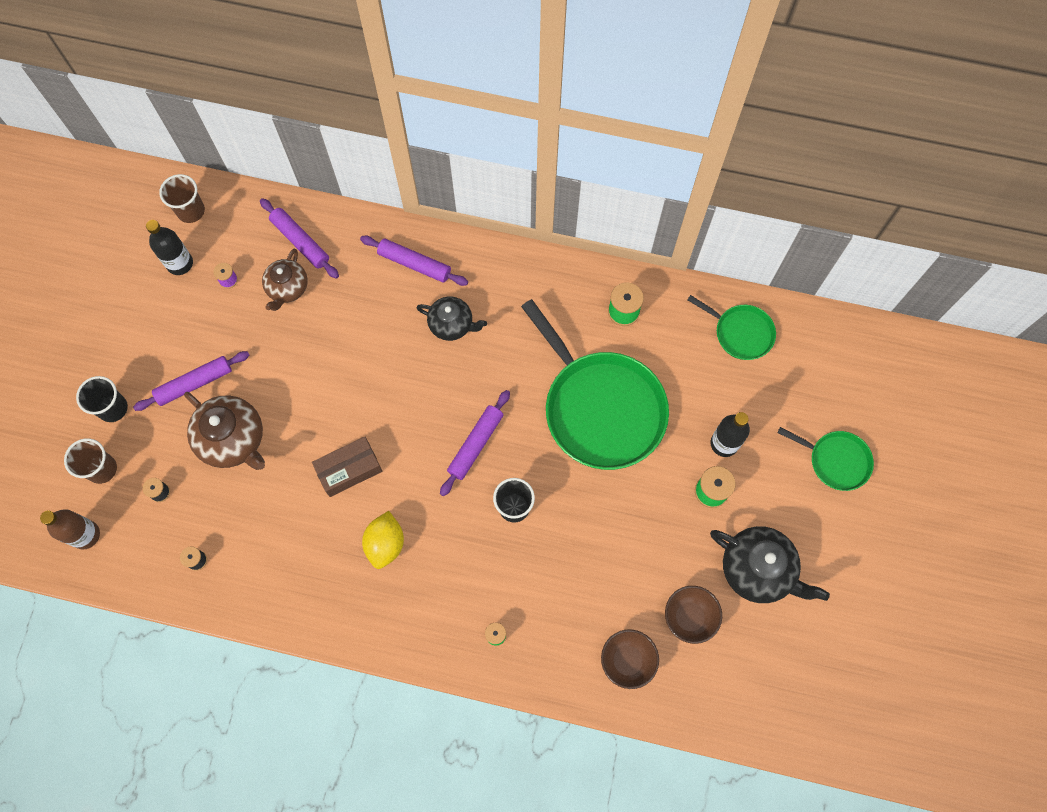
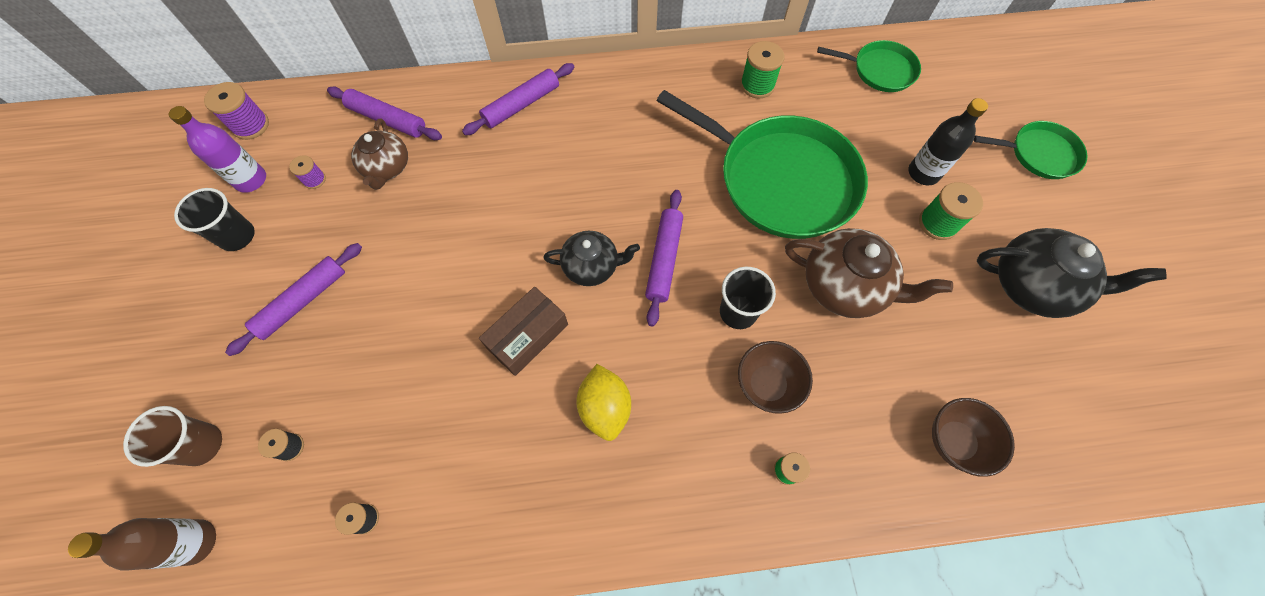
camera: 20 degrees left, 5 degrees down
black cup [76,376,128,422] -> black cup moved to [174,188,255,251]
black bottle [146,220,193,275] -> purple bottle [168,106,266,193]
brown cup [159,174,205,223] -> purple spool [204,82,269,140]
brown teapot [184,392,265,470] -> brown teapot moved to [785,228,953,318]
purple rolling pin [360,236,468,286] -> purple rolling pin turned 45 degrees counterclockwise [462,63,574,135]
black teapot [416,297,487,341] -> black teapot moved to [543,231,640,286]
brown bowl [665,586,722,644] -> brown bowl moved to [738,341,813,414]

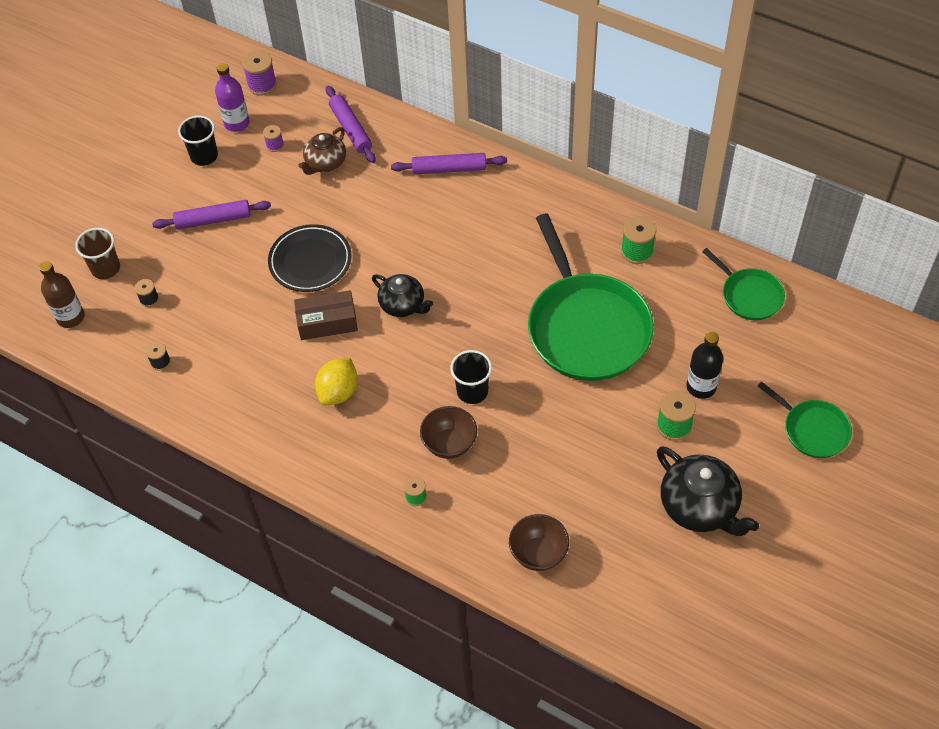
camera: 40 degrees right, 10 degrees down
purple rolling pin [645,190,683,326] -> none
brown teapot [785,228,953,318] -> none
none -> black plate [268,224,352,292]

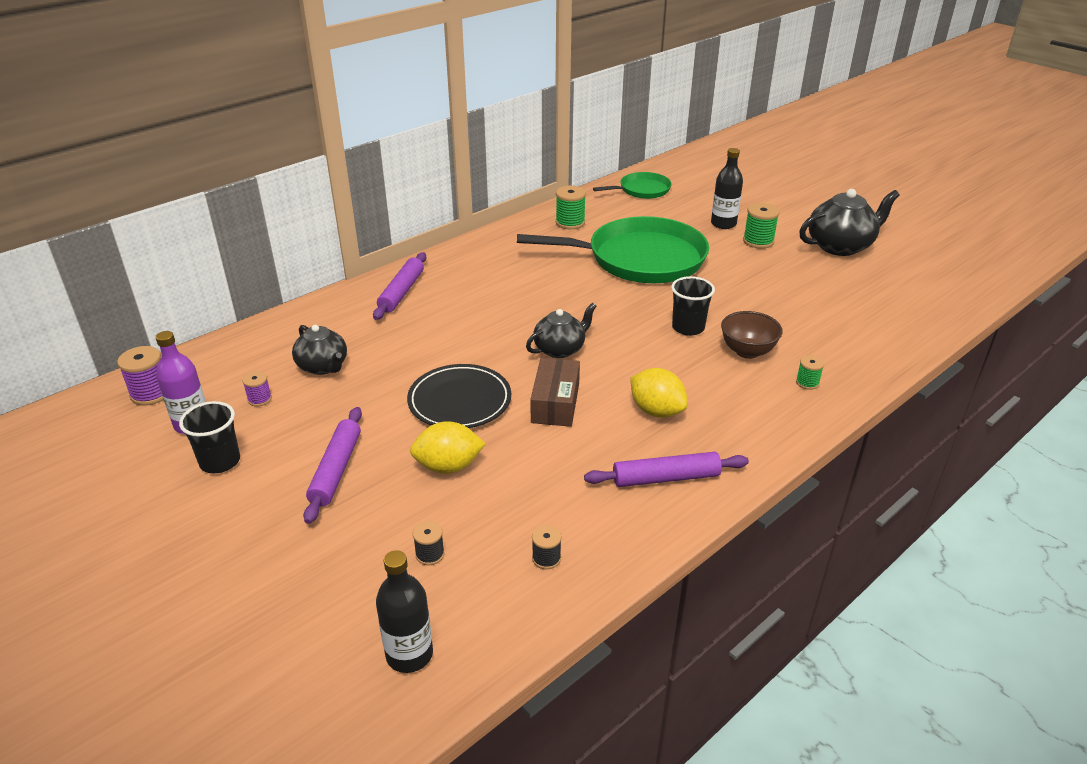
camera: 75 degrees left, 20 degrees down
brown bottle [39,261,85,328] -> black bottle [376,550,433,673]
brown cup [75,228,120,279] -> none
brown teapot [298,127,346,175] -> black teapot [292,325,347,375]
purple rolling pin [326,86,376,163] -> purple rolling pin moved to [584,452,749,487]
brown bowl [509,514,569,571] -> none
green pan [758,382,852,458] -> none
none -> yellow lemon [410,421,486,474]

